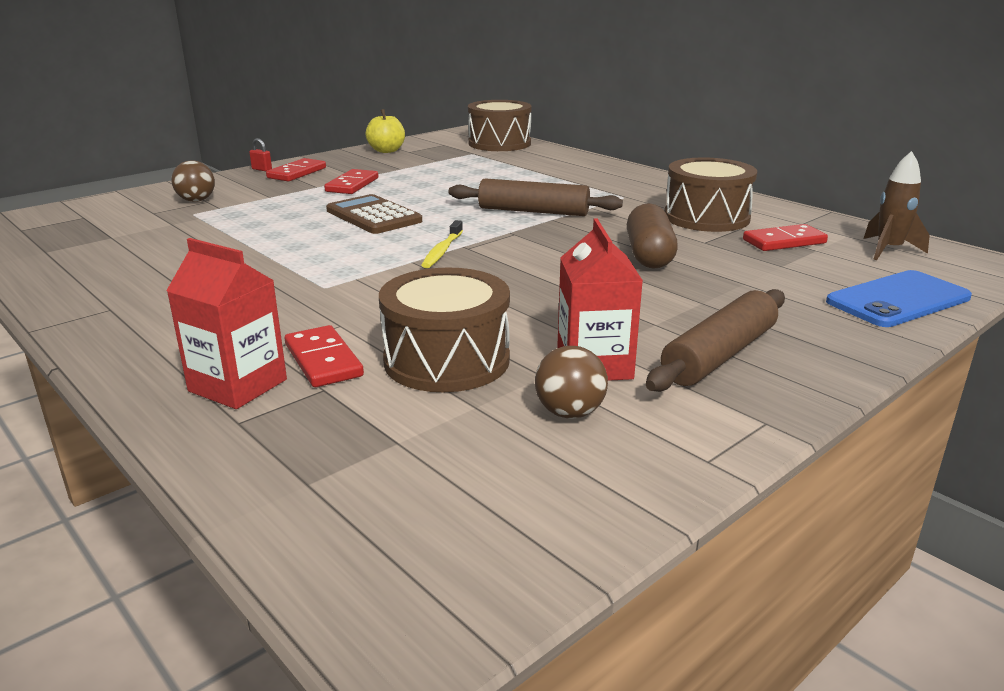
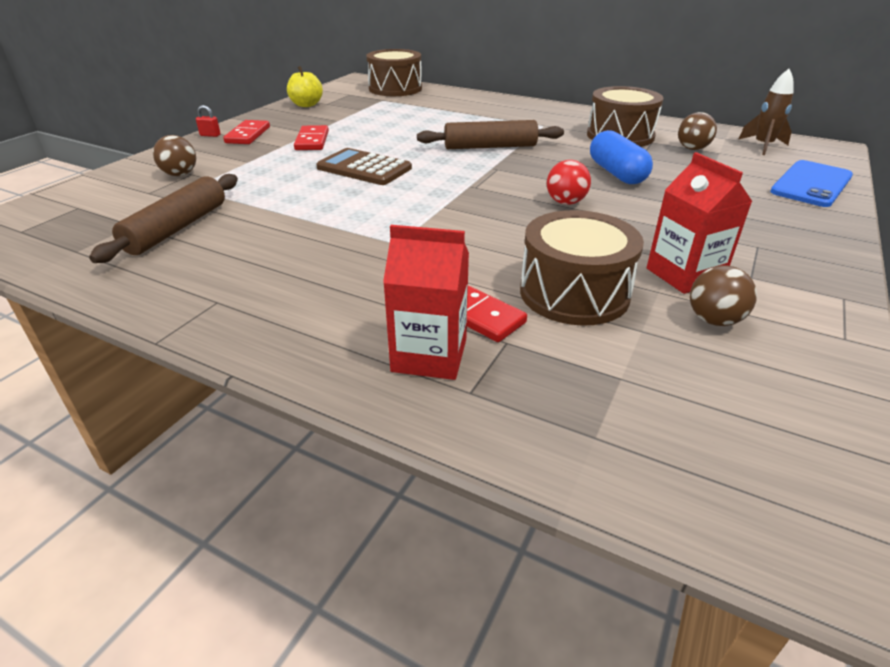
camera: 20 degrees left, 10 degrees up
yellow toothbrush [421,220,463,268] -> none
brown capsule [627,203,678,269] -> blue capsule [590,130,653,184]
brown rolling pin [646,289,785,392] -> brown rolling pin moved to [89,174,238,263]
red domino [743,224,828,251] -> brown ball [678,112,717,150]
none -> red ball [547,160,591,205]

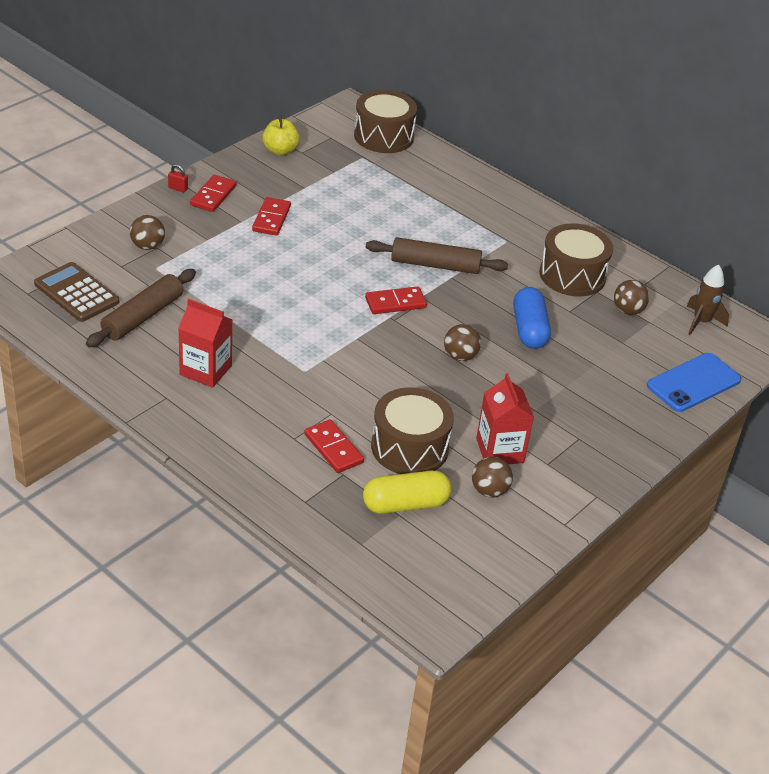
camera: 10 degrees right, 5 degrees up
brown calculator [317,148,412,185] -> brown calculator moved to [34,262,119,322]
red carton [383,225,469,380] -> red carton moved to [178,299,233,388]
red ball [547,160,591,205] -> brown ball [444,324,481,361]
none -> yellow capsule [363,471,452,514]
none -> red domino [365,286,427,314]

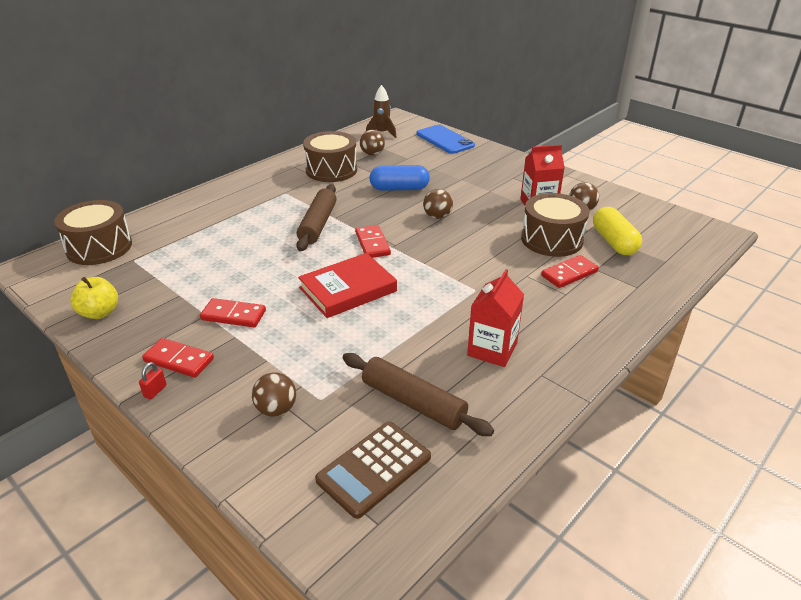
camera: 85 degrees left, 5 degrees down
none -> red book [298,253,397,318]

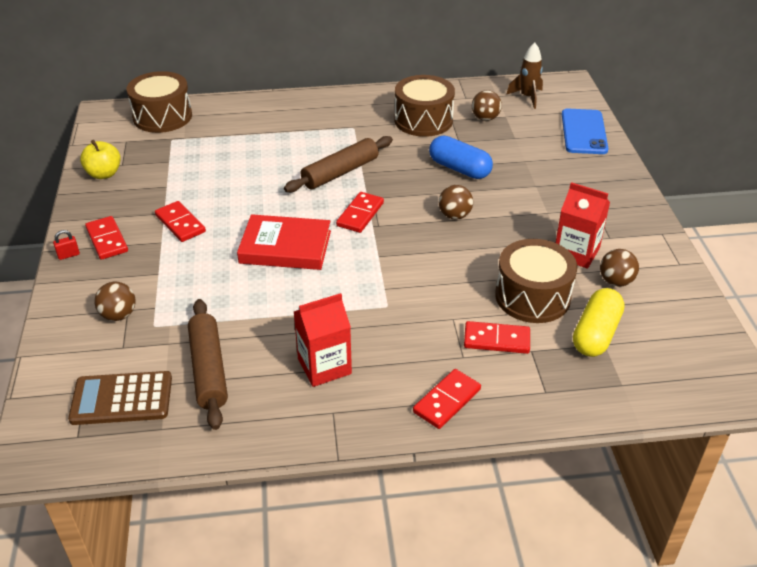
camera: 40 degrees right, 5 degrees up
none -> red domino [413,369,481,429]

